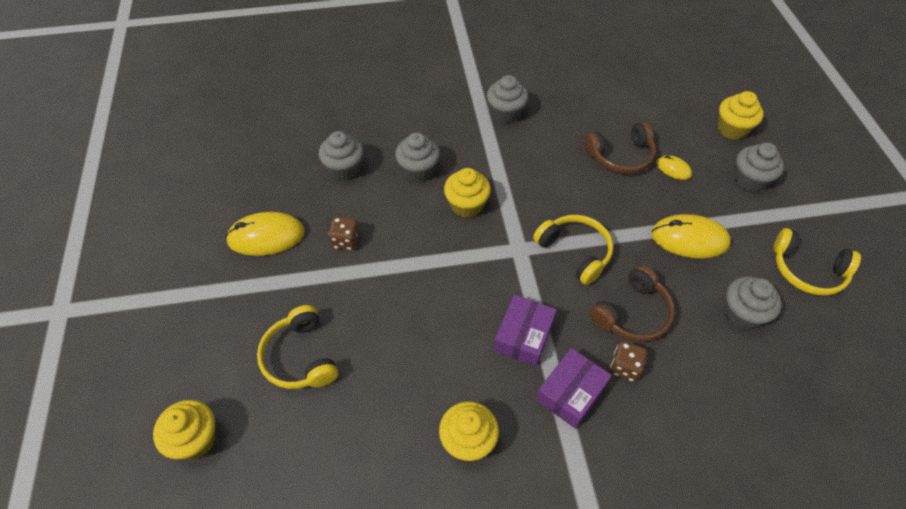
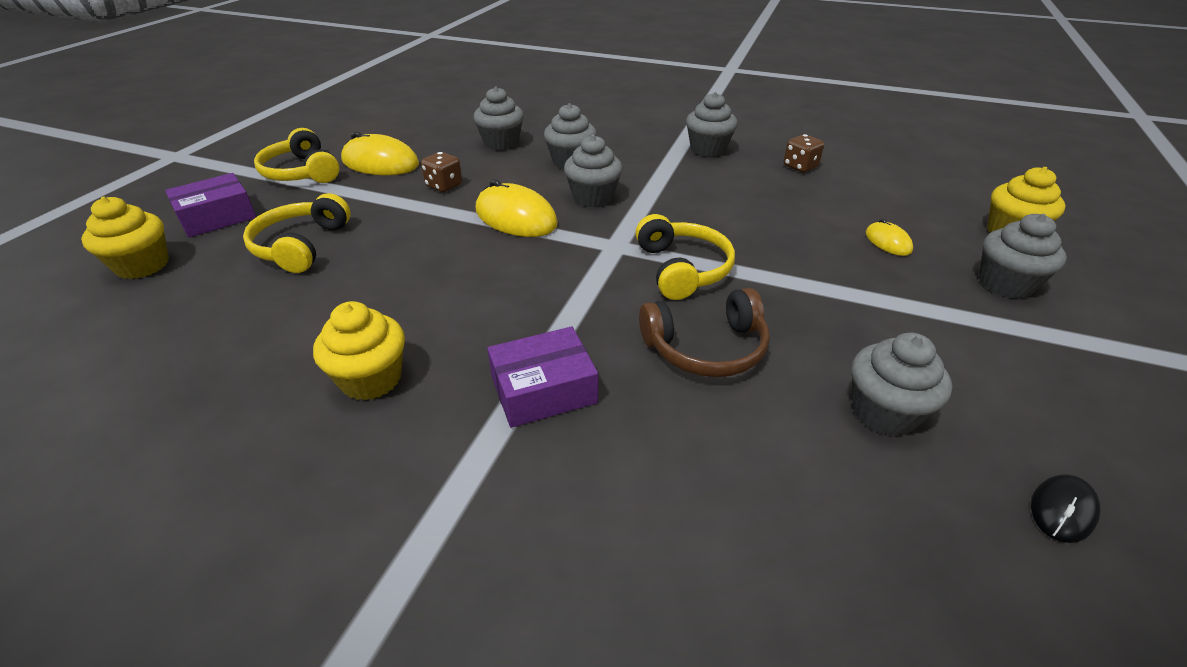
camera: 30 degrees right, 15 degrees down
yellow cupcake [444,168,491,218] -> grey cupcake [564,135,623,207]
purple box [494,294,557,367] -> purple box moved to [165,173,256,237]
brown headphones [584,122,656,174] -> none
brown dice [610,341,647,382] -> brown dice moved to [784,134,824,172]
yellow mouse [651,214,731,258] -> yellow mouse moved to [475,179,558,237]
yellow headphones [773,228,861,296] -> yellow headphones moved to [254,128,340,183]
none -> black mouse [1031,474,1100,543]

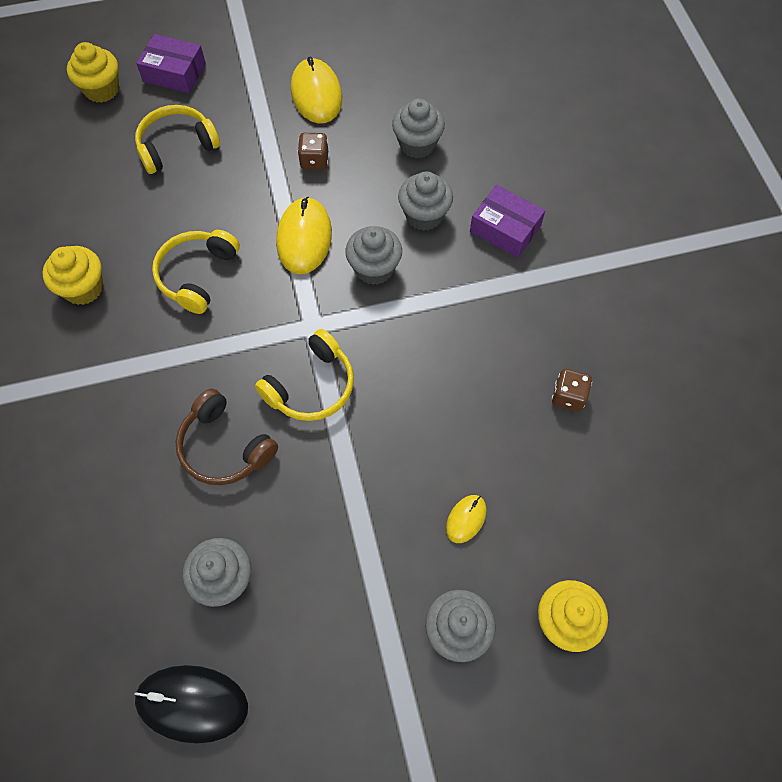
camera: 55 degrees right, 25 degrees up
yellow headphones [254,128,340,183] -> yellow headphones moved to [152,230,240,314]
purple box [487,326,598,428] -> purple box moved to [470,185,545,258]
grey cupcake [686,92,738,157] -> none
black mouse [1031,474,1100,543] -> black mouse [134,665,248,743], size x1.90

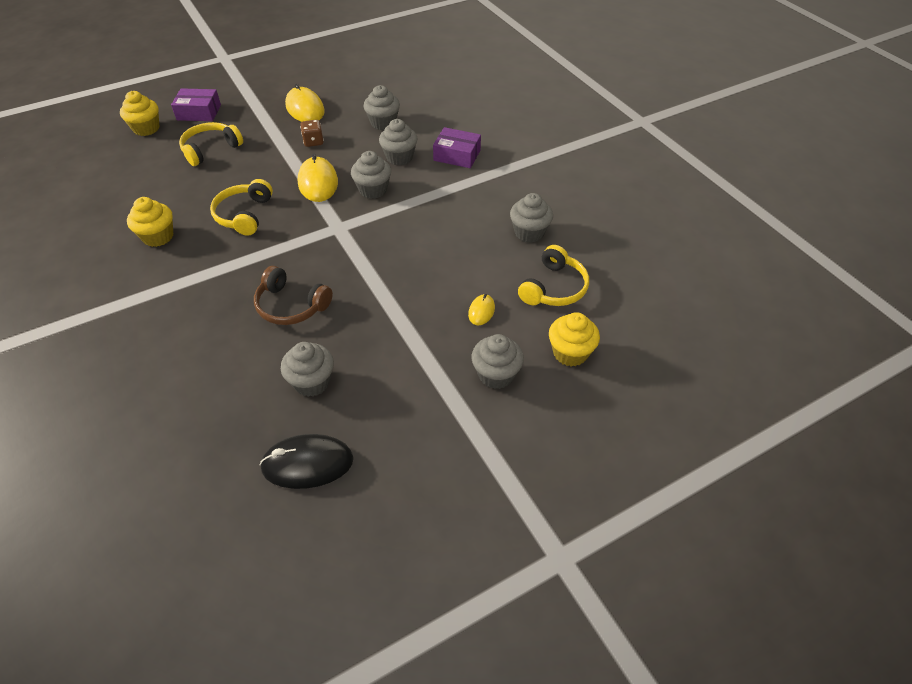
camera: 15 degrees left, 15 degrees down
yellow headphones [255,329,354,421] -> yellow headphones moved to [518,245,589,306]
brown dice [552,369,592,412] -> grey cupcake [510,193,553,243]

